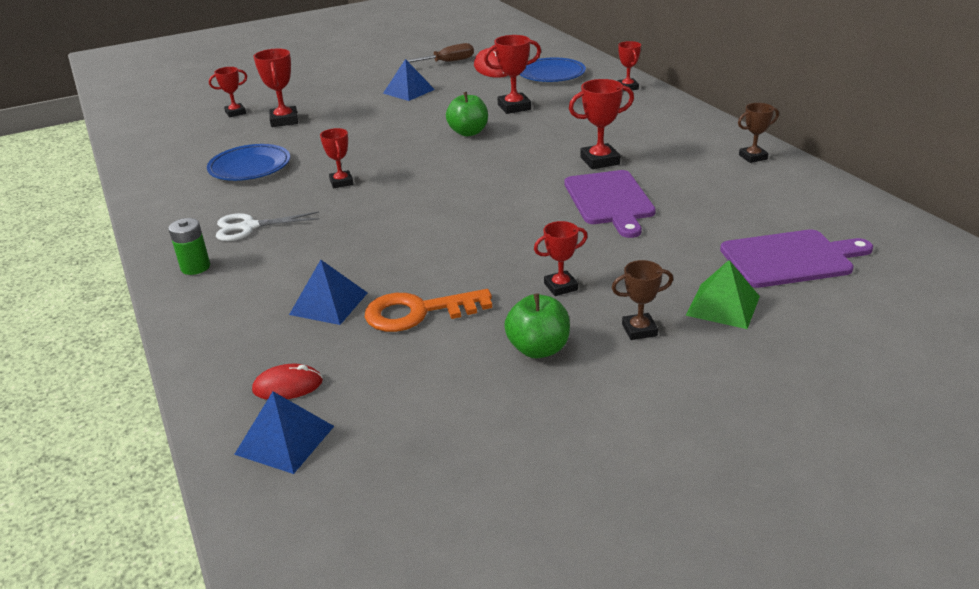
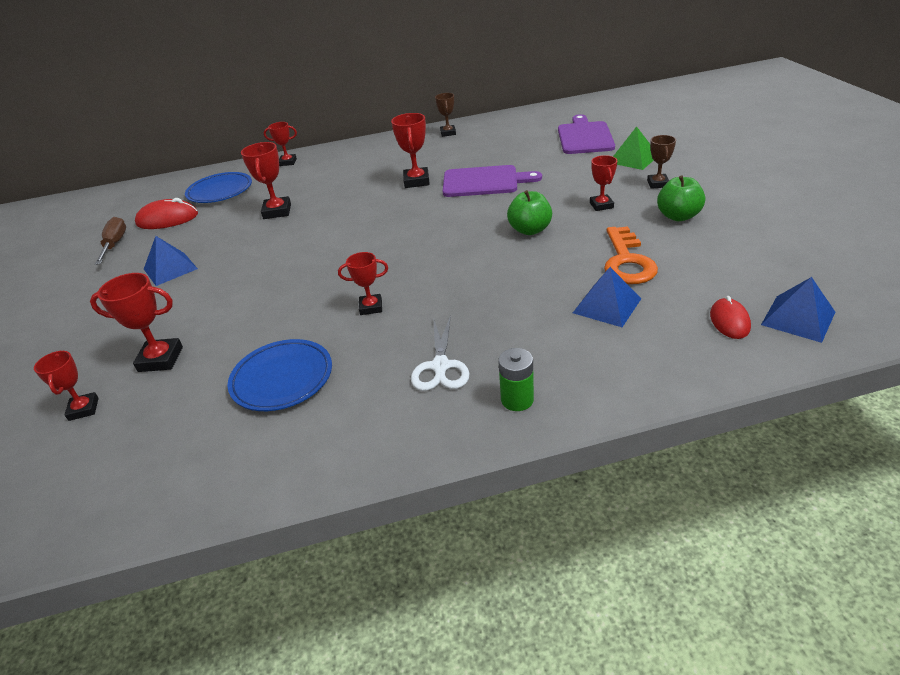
camera: 75 degrees left, 5 degrees up
green apple [446,92,488,136] -> green apple moved to [507,190,552,235]

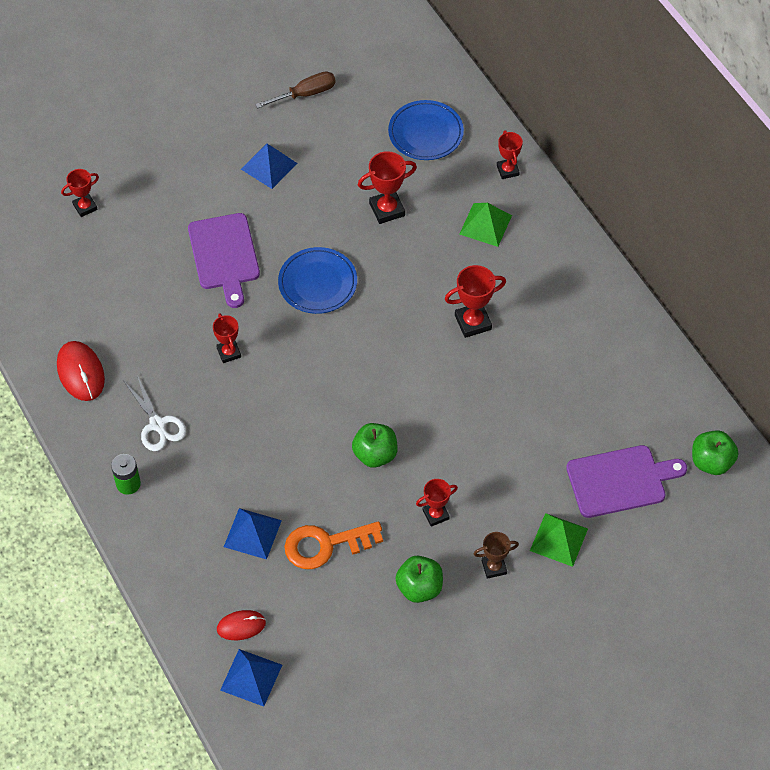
camera: 70 degrees right, 20 degrees up
red trophy [90,273,183,372] -> none
red mouse [135,198,198,229] -> red mouse moved to [57,341,105,401]
blue plate [228,339,332,411] -> blue plate moved to [278,247,357,314]
white scissors [411,315,469,391] -> white scissors turned 105 degrees counterclockwise [125,375,186,451]
brown trophy [435,93,456,137] -> none
purple cutting board [443,165,542,197] -> purple cutting board moved to [188,213,260,308]
none -> green pyramid [459,203,512,247]
none -> green apple [692,430,738,475]

